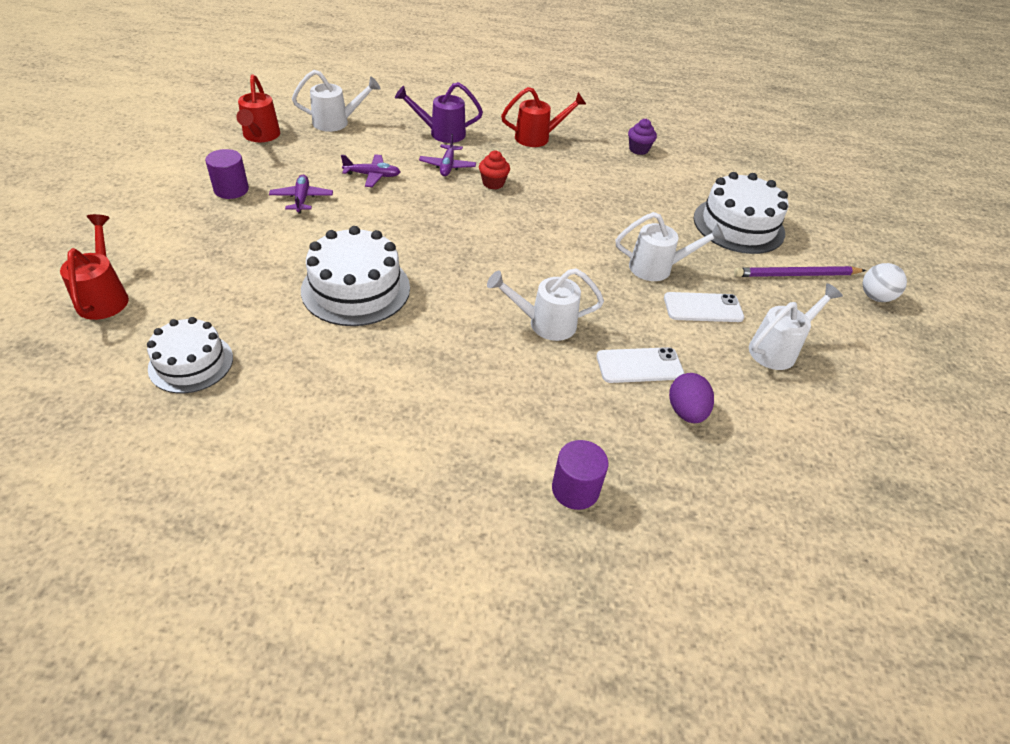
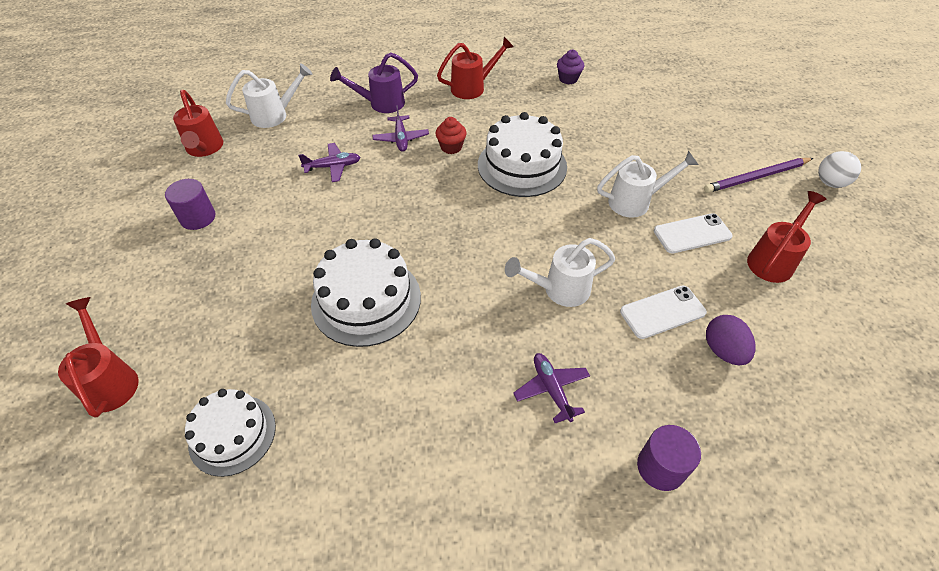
camera: 10 degrees left, 5 degrees up
purple plane [269,175,333,214] -> purple plane moved to [513,353,590,423]
white cake [693,172,788,254] -> white cake moved to [478,112,567,197]
white watering can [749,283,843,370] -> red watering can [747,191,827,283]

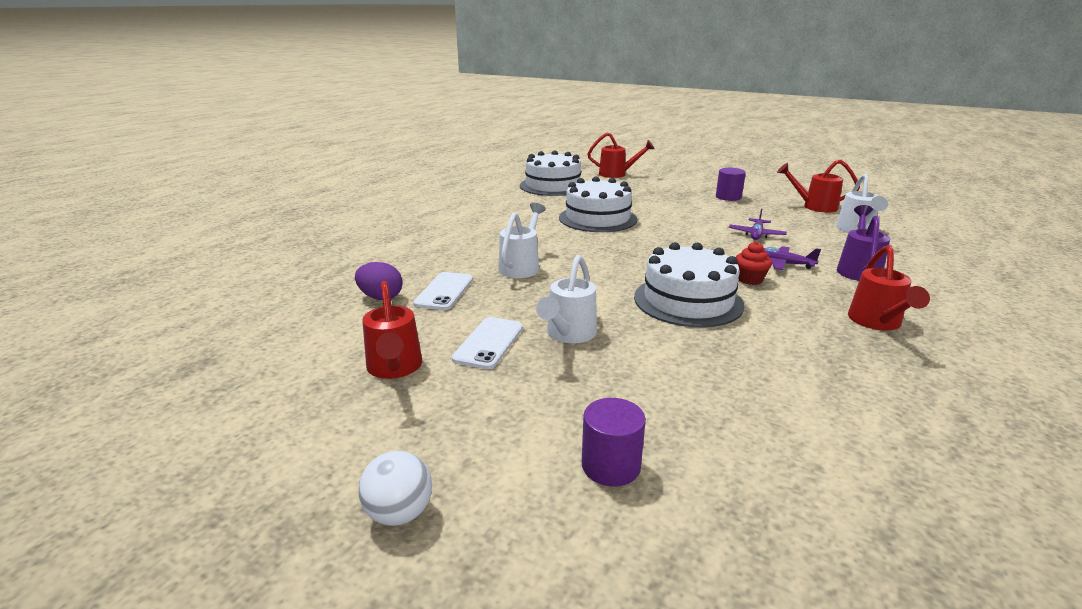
camera: 125 degrees right, 25 degrees down
white cake [185,389,276,477] -> white cake [520,151,581,196], size x1.52
purple plane [513,353,590,423] -> none
purple cupcake [557,50,584,84] -> none
purple cylinder [637,425,701,491] -> purple cylinder moved to [582,398,646,486]
purple pencil [704,158,813,193] -> none

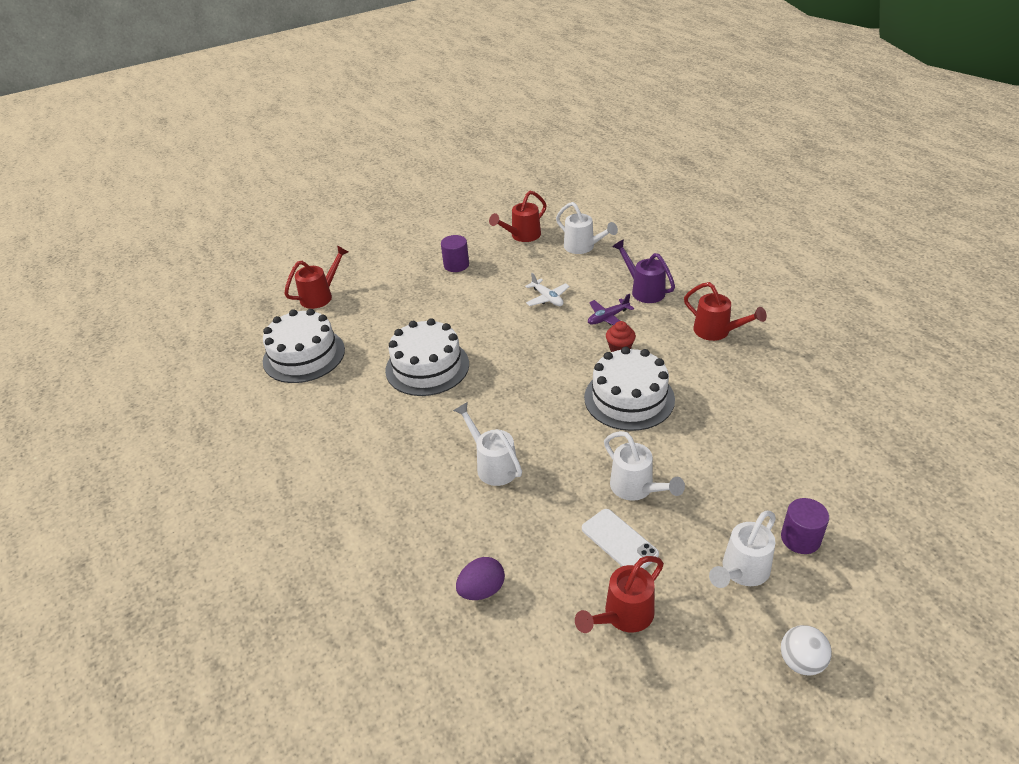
camera: 55 degrees left, 15 degrees up
red watering can [362,281,422,379] -> red watering can turned 120 degrees clockwise [575,556,664,633]
white phone [413,272,473,310] -> none
purple plane [729,208,787,240] -> white plane [525,273,570,306]
none -> white watering can [709,511,776,588]

